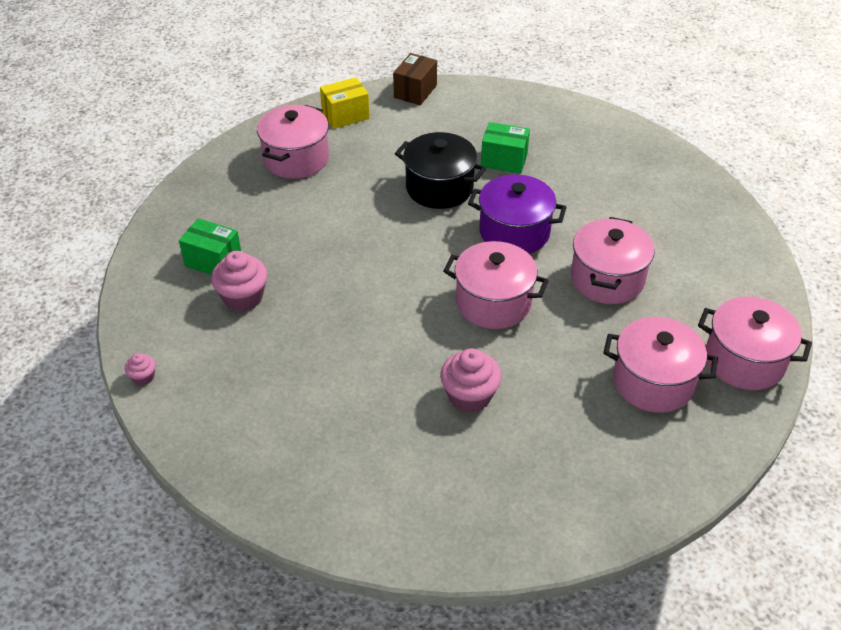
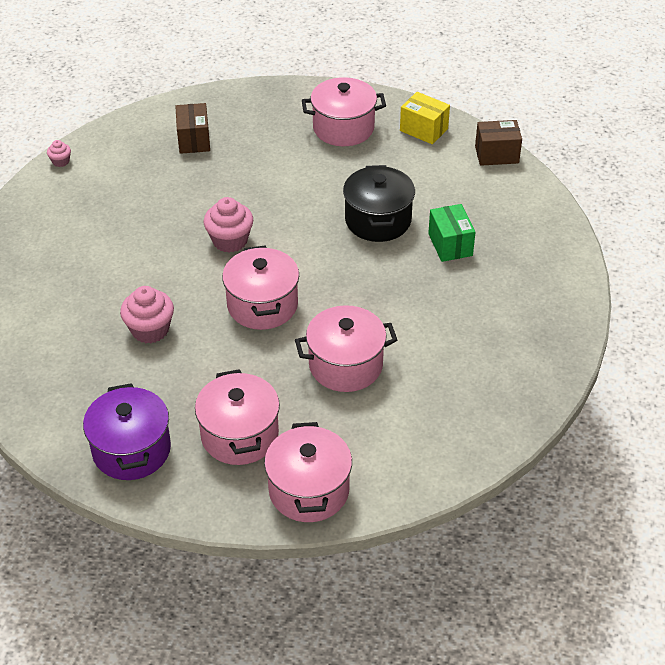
camera: 60 degrees right, 0 degrees up
green box [179,218,241,275] -> brown box [175,103,210,154]
pink cupcake [211,251,267,312] -> pink cupcake moved to [203,197,253,253]
purple pot [468,174,567,254] -> purple pot moved to [83,383,171,480]

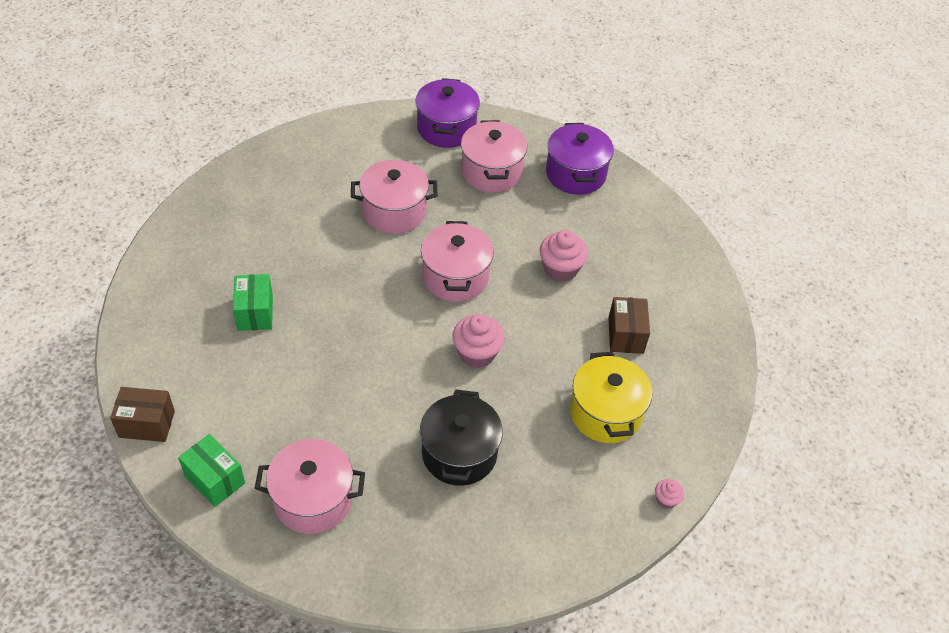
camera: 175 degrees left, 5 degrees up
brown box [175,103,210,154] -> brown box moved to [608,297,650,354]
pink pot [264,422,352,522] -> purple pot [415,78,480,148]
black pot [343,165,415,242] -> black pot moved to [420,389,503,486]
yellow box [400,92,450,144] -> green box [178,434,245,507]
none -> yellow pot [570,352,652,443]

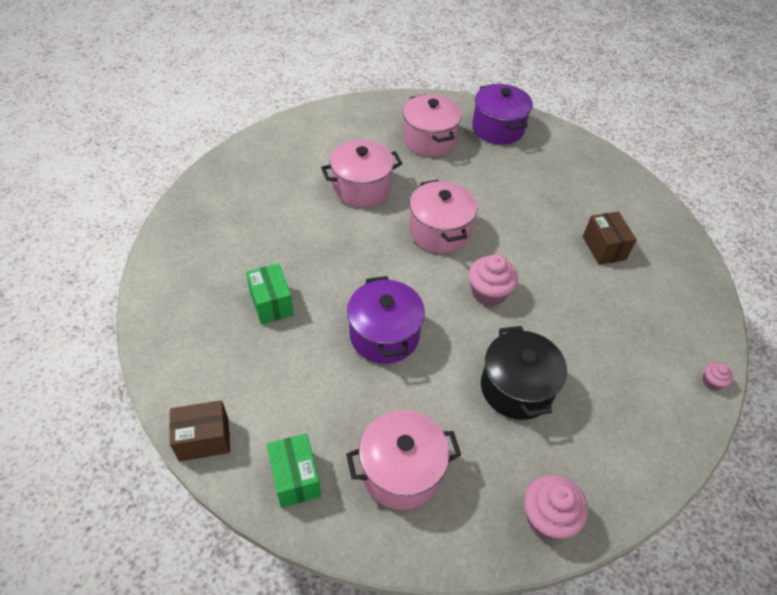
camera: 15 degrees left, 0 degrees up
green box [178,434,245,507] -> green box turned 45 degrees clockwise [267,433,321,508]
purple pot [415,78,480,148] -> purple pot moved to [347,276,425,364]
pink cupcake [540,230,588,282] -> pink cupcake moved to [524,475,588,539]
yellow pot [570,352,652,443] -> none

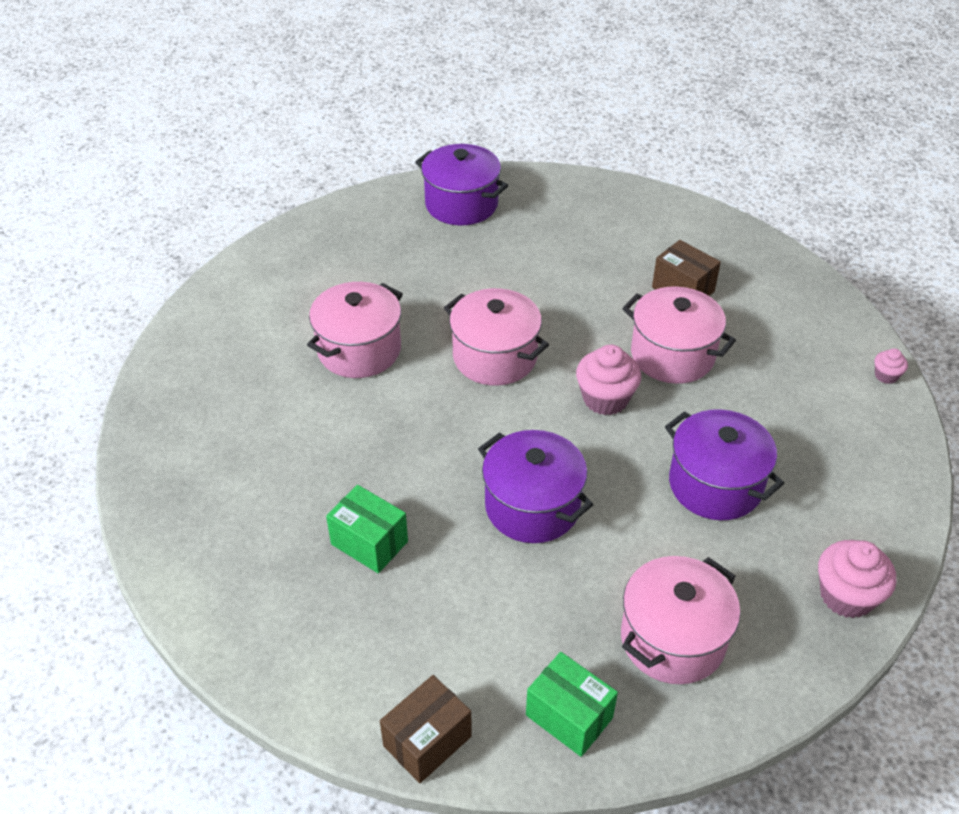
camera: 30 degrees left, 5 degrees down
pink pot [403,94,462,156] -> pink pot moved to [622,286,736,384]
black pot [481,326,567,420] -> purple pot [665,409,784,520]

